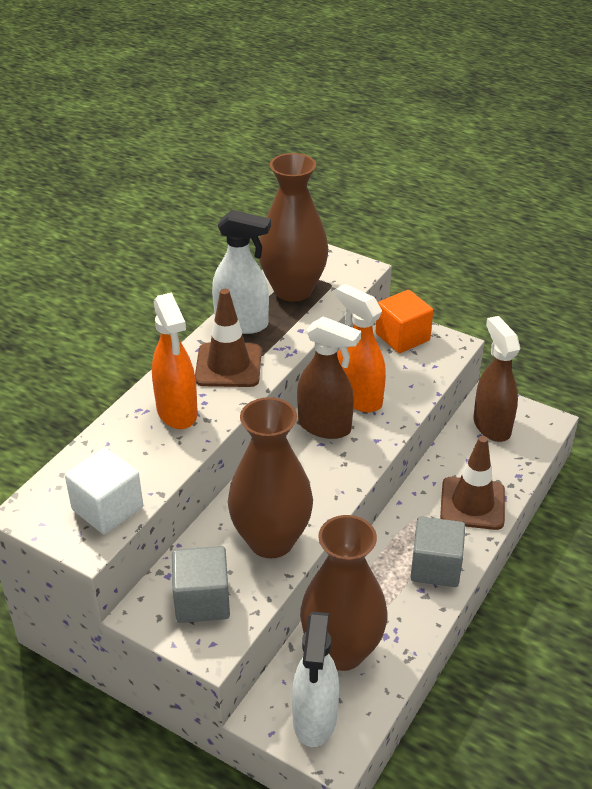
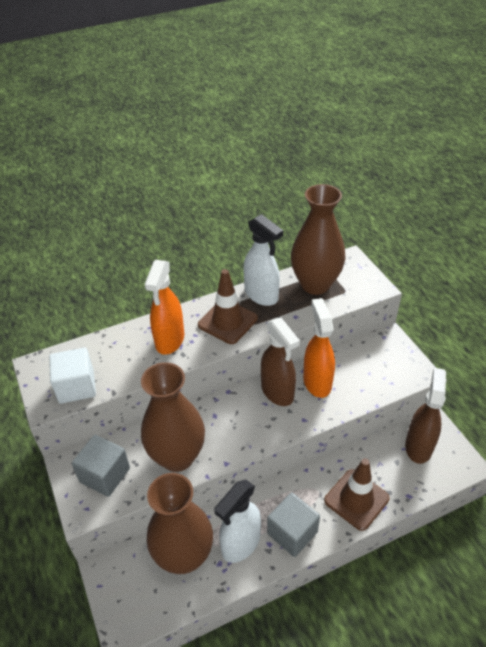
camera: 35 degrees right, 5 degrees up
white spray bottle [292,612,339,747] -> white spray bottle moved to [214,480,261,563]
orange cube [376,290,433,353] -> none

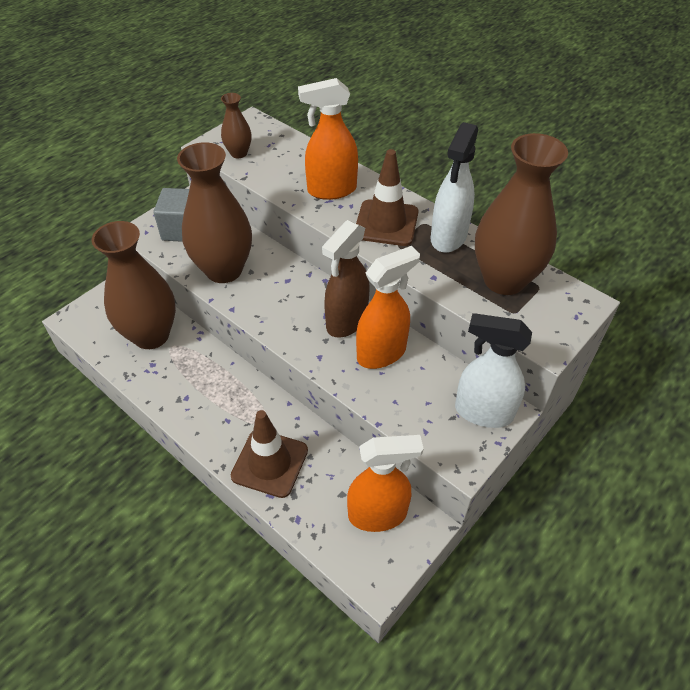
camera: 65 degrees right, 5 degrees up
white cube [49,348,96,404] -> brown vase [221,93,252,158]
white spray bottle [214,480,261,563] -> white spray bottle moved to [455,313,532,428]
grey cube [267,493,320,557] -> none
brown spray bottle [405,368,446,464] -> orange spray bottle [347,435,424,532]

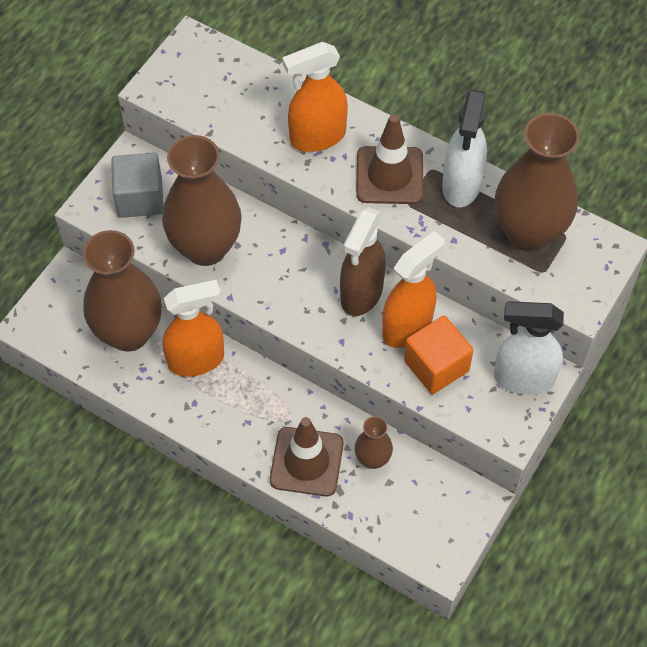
camera: 10 degrees left, 10 degrees up
brown vase [221,93,252,158] -> brown vase moved to [355,416,393,469]
orange spray bottle [347,435,424,532] -> orange spray bottle moved to [163,280,224,377]
none -> orange cube [404,316,474,394]

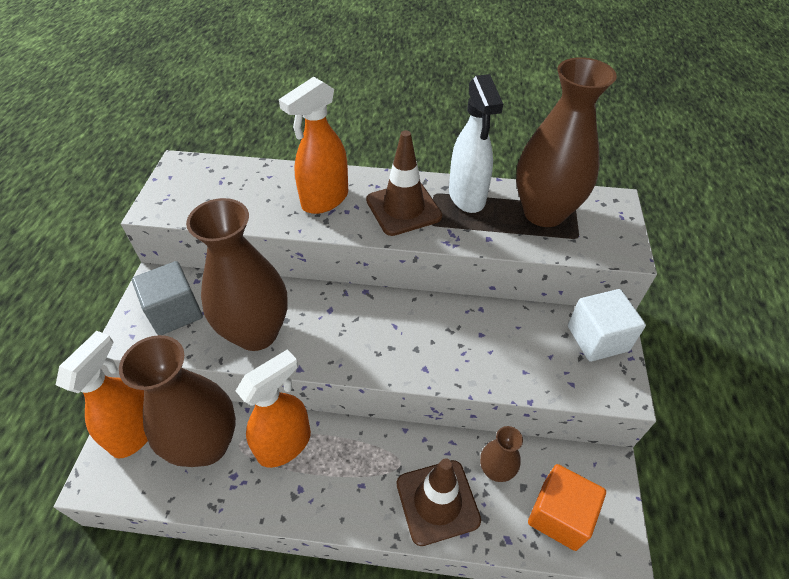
camera: 25 degrees left, 10 degrees down
brown spray bottle [340,207,386,316] -> none
orange spray bottle [382,231,445,348] -> orange spray bottle moved to [56,331,148,458]
orange cube [404,316,474,394] -> orange cube moved to [528,464,606,551]
white spray bottle [494,301,564,395] -> white cube [568,289,646,362]

